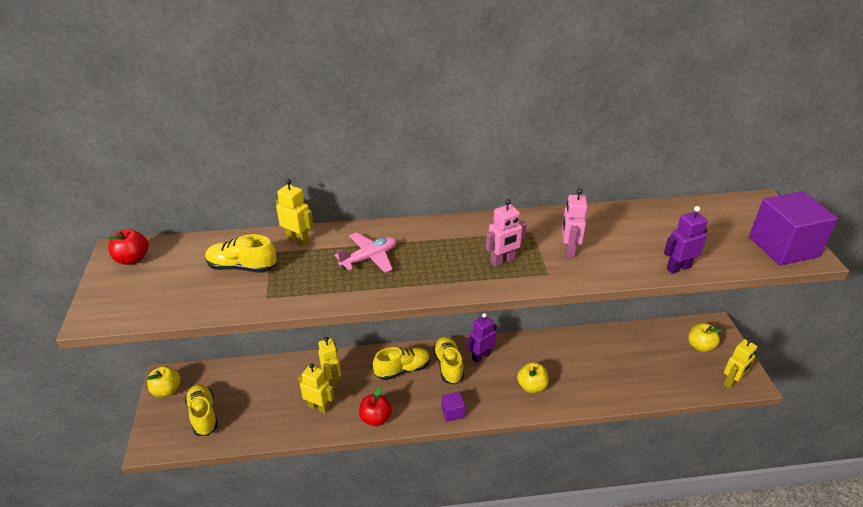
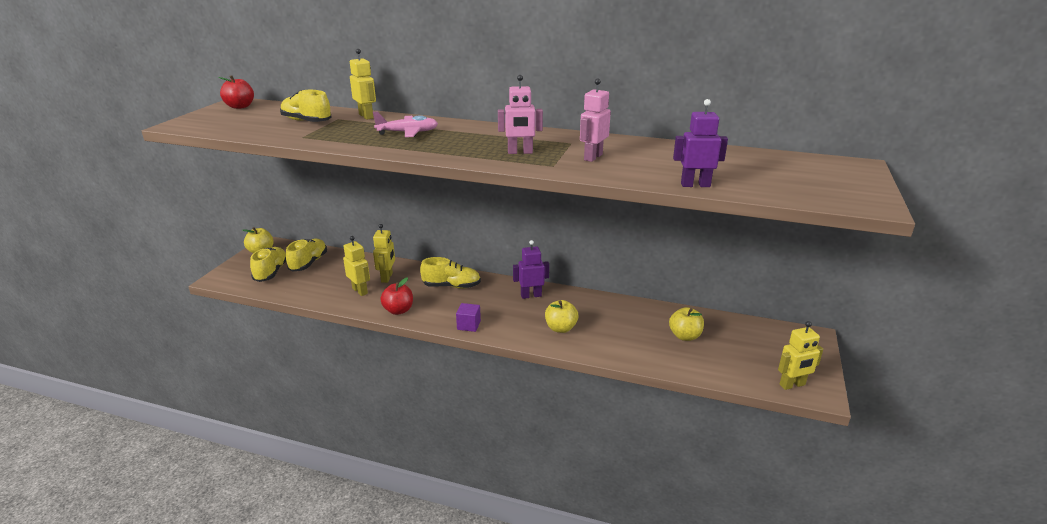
camera: 25 degrees right, 10 degrees down
yellow shoe [433,337,464,384] -> yellow shoe moved to [286,239,327,272]
yellow apple [688,323,722,352] -> yellow apple moved to [669,307,704,341]
purple cube [749,191,838,265] -> none

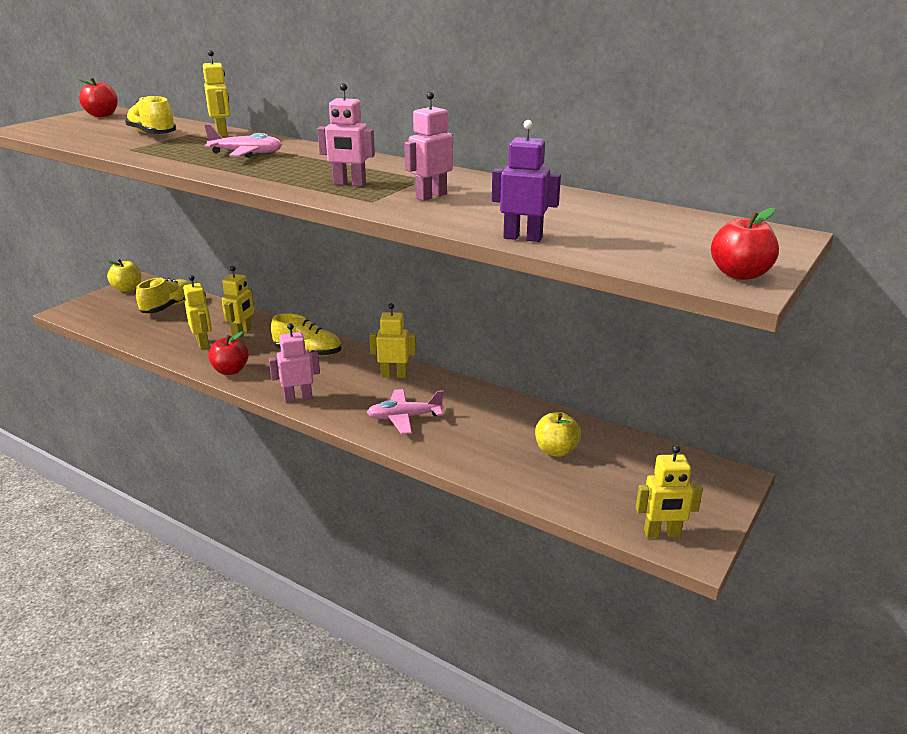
camera: 15 degrees right, 0 degrees up
yellow shoe [250,247,286,282] -> none
purple cube [456,303,481,332] -> pink robot [269,323,320,403]
purple robot [513,240,549,299] -> yellow robot [369,303,417,378]
yellow apple [545,300,578,333] -> pink plane [367,389,444,434]
none -> red apple [711,208,779,280]

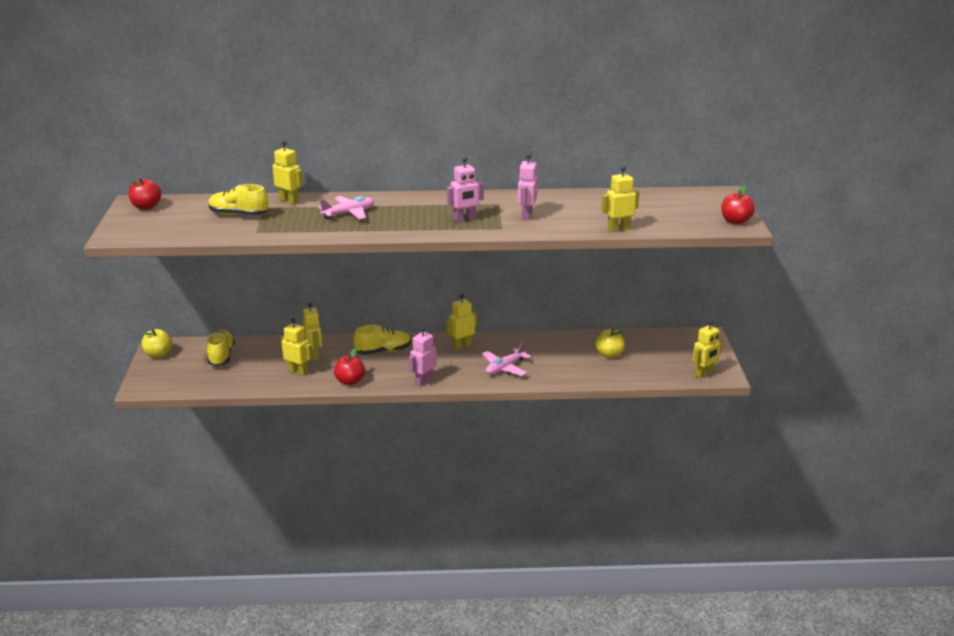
camera: 35 degrees left, 0 degrees up
purple robot [492,120,561,242] -> yellow robot [601,166,639,232]

